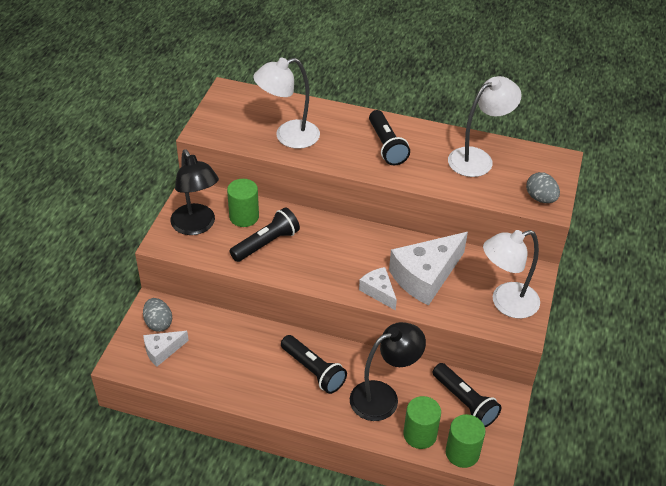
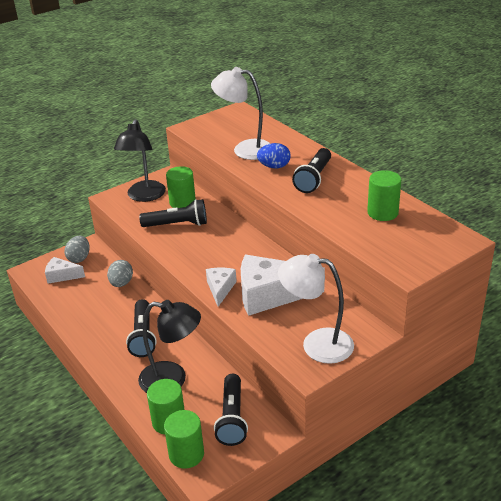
camera: 40 degrees right, 10 degrees down
white lamp [448,76,521,177] -> green cylinder [367,170,401,221]
grey egg [526,172,560,203] -> grey egg moved to [107,260,133,287]
none -> blue egg [257,143,291,168]

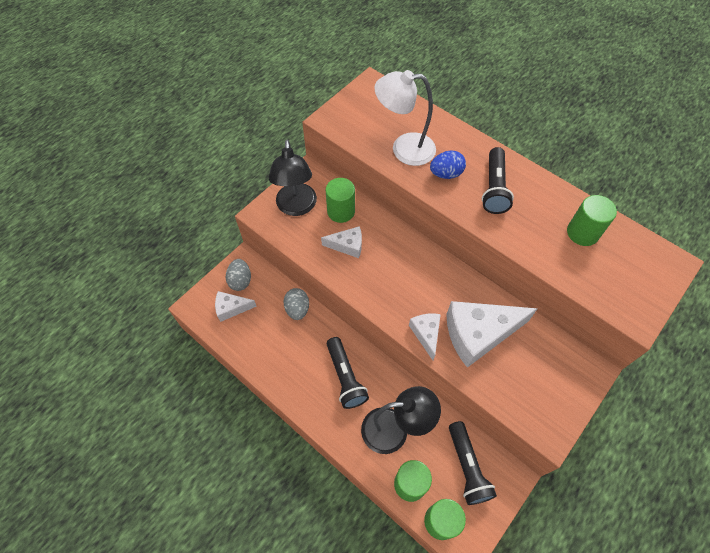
camera: 15 degrees left, 25 degrees up
black flashlight [139,199,207,227] -> white cheese [321,226,362,258]
white lamp [278,254,354,364] -> none

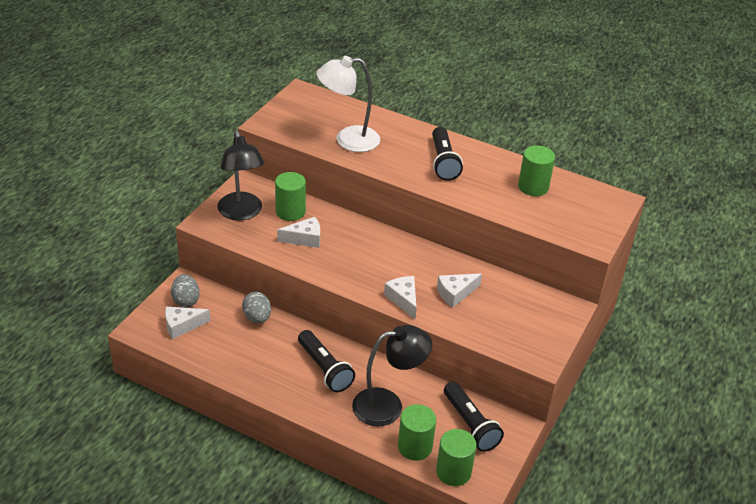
camera: 15 degrees left, 20 degrees down
blue egg [430,150,466,179] -> none
white cheese [446,301,538,368] -> white cheese [437,273,482,307], size x0.52

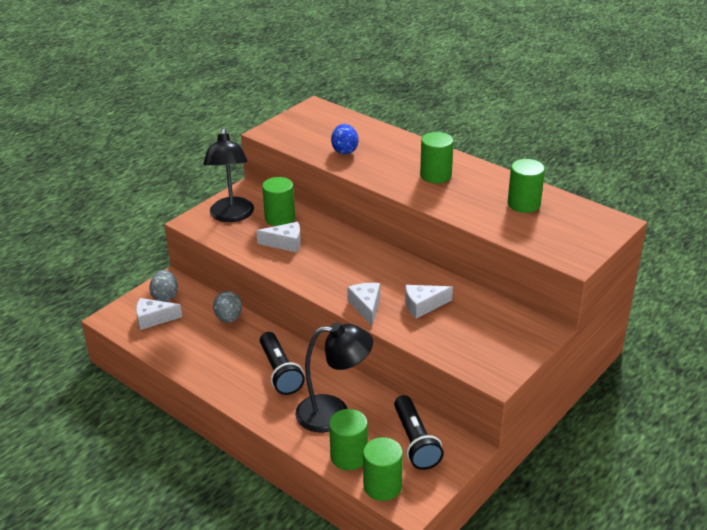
camera: 15 degrees right, 5 degrees down
white lamp [316,56,380,152] -> blue egg [331,124,359,155]
black flashlight [432,127,463,181] -> green cylinder [420,132,454,183]

